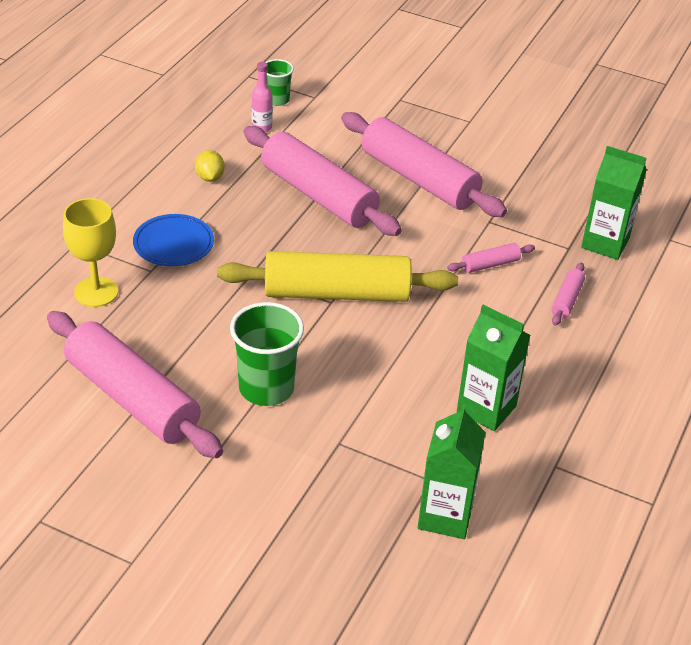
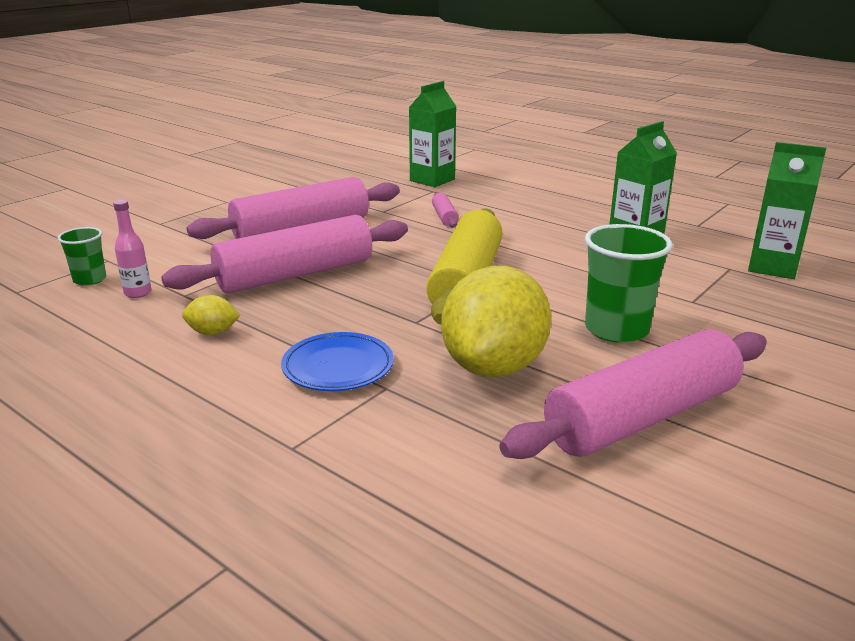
camera: 75 degrees left, 15 degrees down
yellow goblet [63,198,118,307] -> none
pink rolling pin [551,263,585,326] -> none
none -> yellow lemon [441,266,551,377]

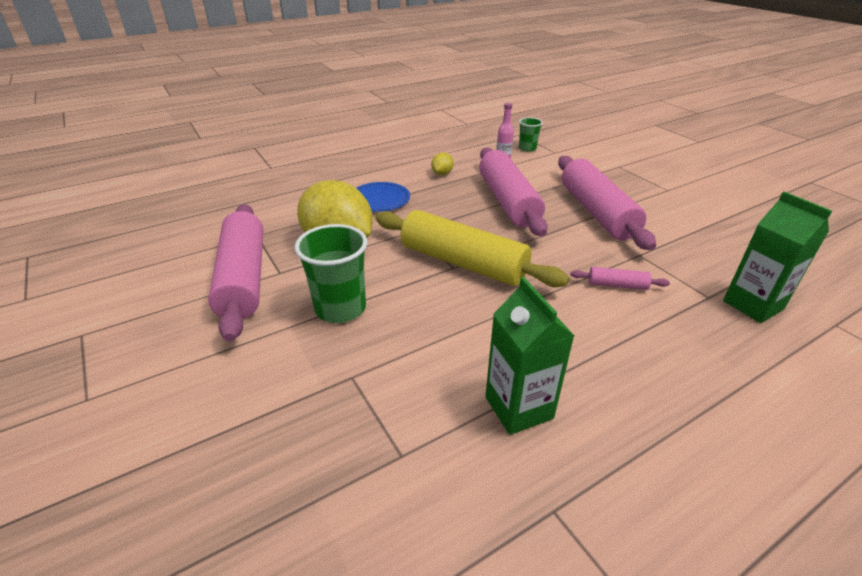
camera: 110 degrees right, 10 degrees up
green carton [748,142,826,279] -> none

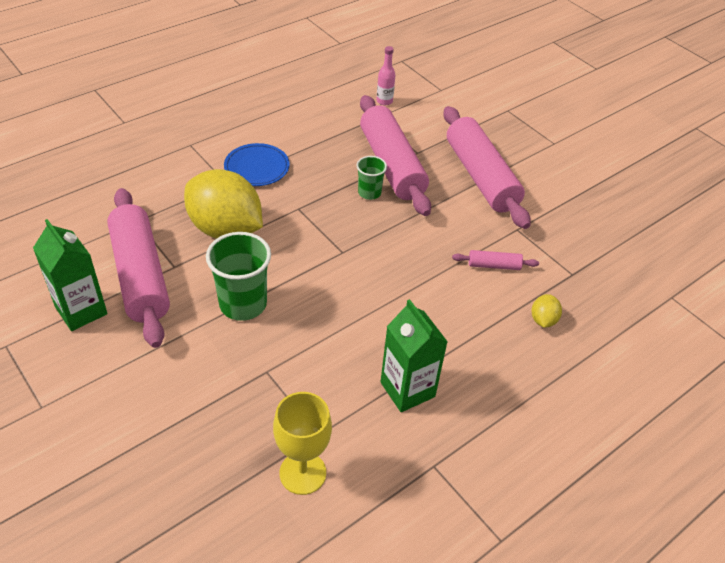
camera: 10 degrees left, 10 degrees up
yellow rolling pin [375,210,569,287] -> none
yellow lemon [431,152,454,175] -> yellow lemon moved to [531,294,562,328]
green cup [519,117,543,152] -> green cup moved to [357,156,387,200]
green carton [723,191,832,323] -> green carton moved to [33,219,108,331]
none -> yellow goblet [273,392,332,495]

